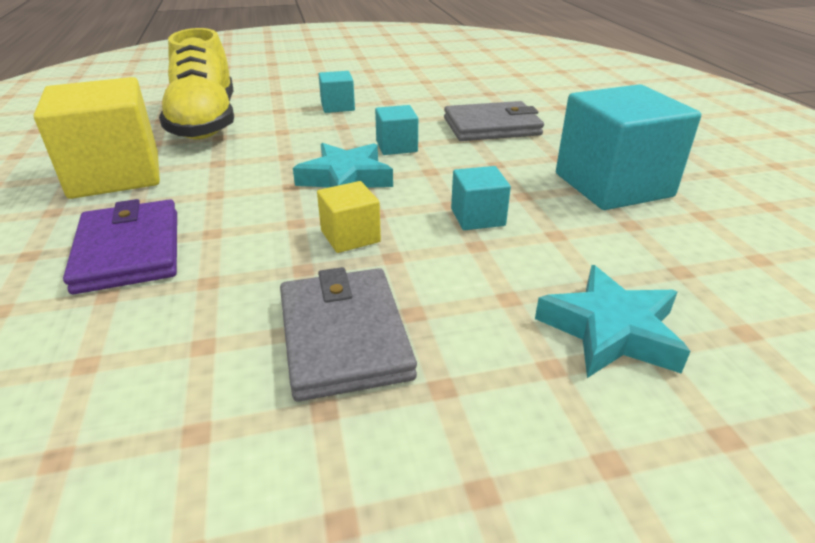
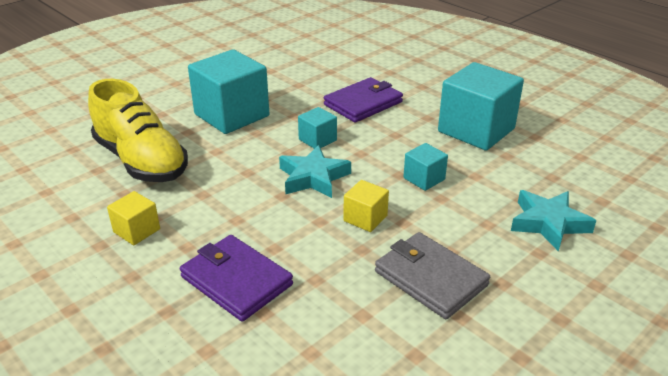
camera: 30 degrees left, 0 degrees up
yellow cube [34,77,160,199] -> yellow cube [107,191,160,245], size x0.48
turquoise cube [319,71,355,113] -> turquoise cube [188,49,269,134], size x2.09
grey wallet [444,101,544,141] -> purple wallet [324,77,403,123]

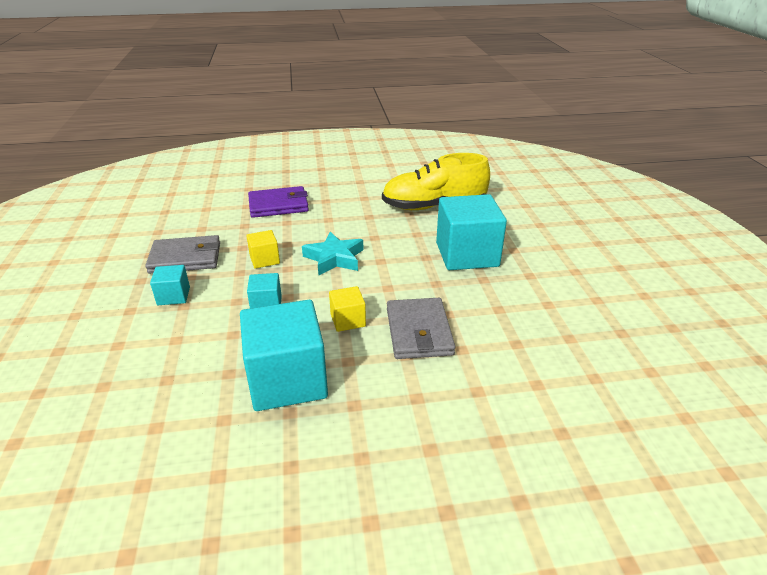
camera: 125 degrees right, 0 degrees up
yellow cube [107,191,160,245] -> yellow cube moved to [329,286,366,332]
turquoise cube [298,107,337,149] -> turquoise cube moved to [150,265,190,305]
purple wallet [324,77,403,123] -> grey wallet [387,298,456,359]
turquoise star [511,190,596,251] -> none

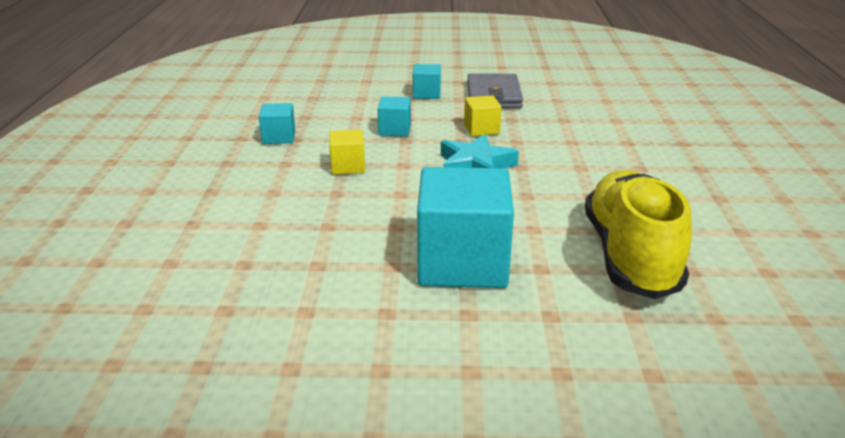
camera: 100 degrees right, 5 degrees down
turquoise cube [240,300,328,411] -> turquoise cube [259,103,295,144], size x0.48
purple wallet [248,186,309,218] -> none
grey wallet [387,298,456,359] -> none

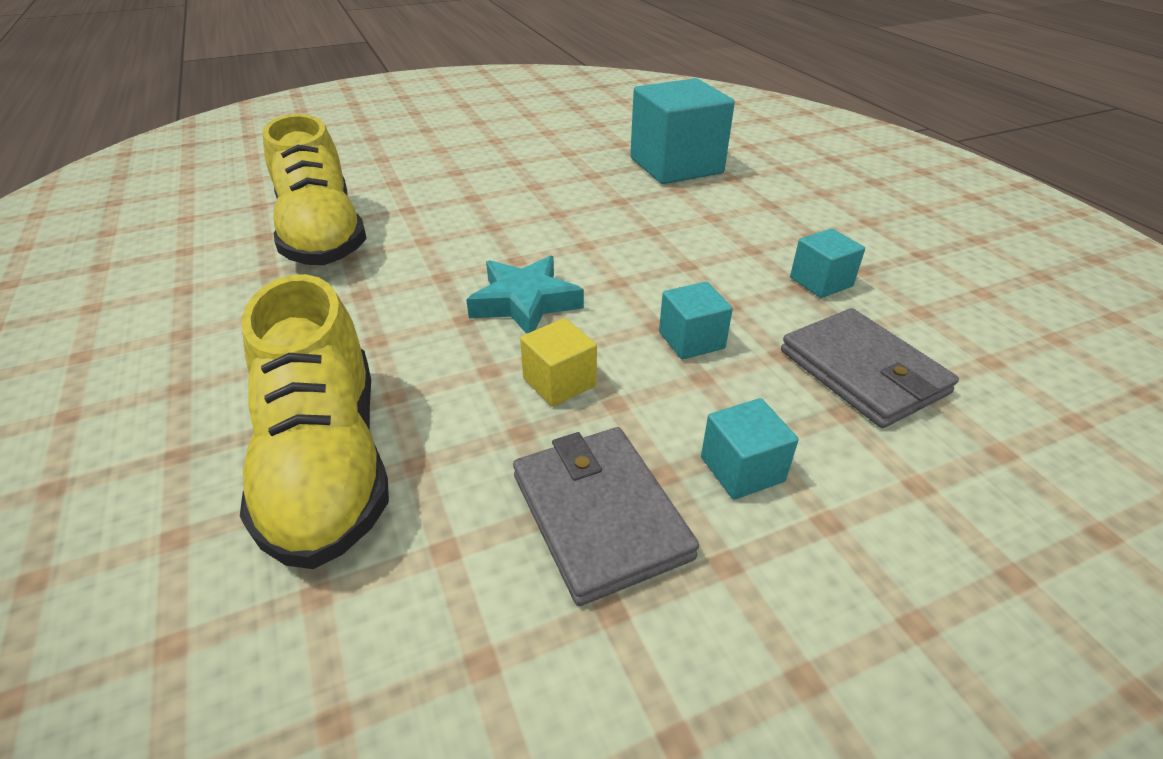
camera: 155 degrees right, 10 degrees up
yellow cube [329,129,365,175] -> none
turquoise cube [417,167,514,288] -> turquoise cube moved to [630,78,735,184]
none -> yellow shoe [240,274,389,569]
none -> grey wallet [781,308,959,428]

